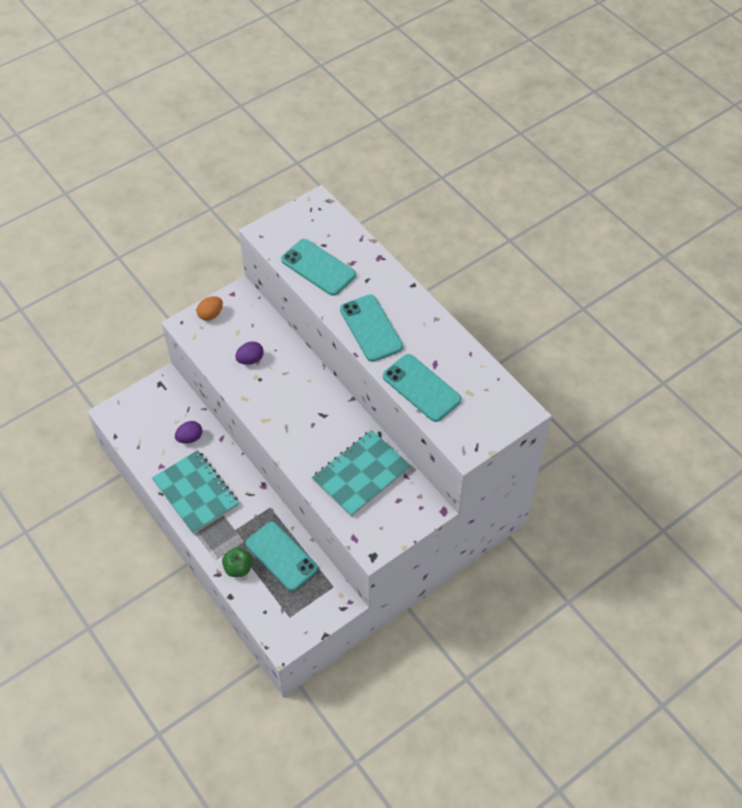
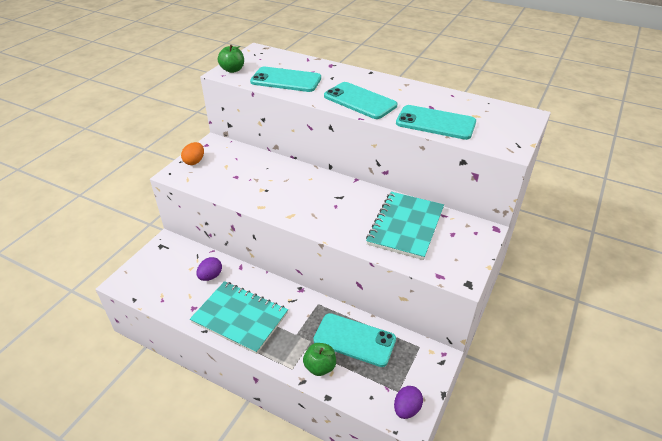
camera: 25 degrees left, 15 degrees down
purple egg [235,341,264,365] -> purple egg moved to [394,386,423,419]
none -> green apple [218,45,244,73]

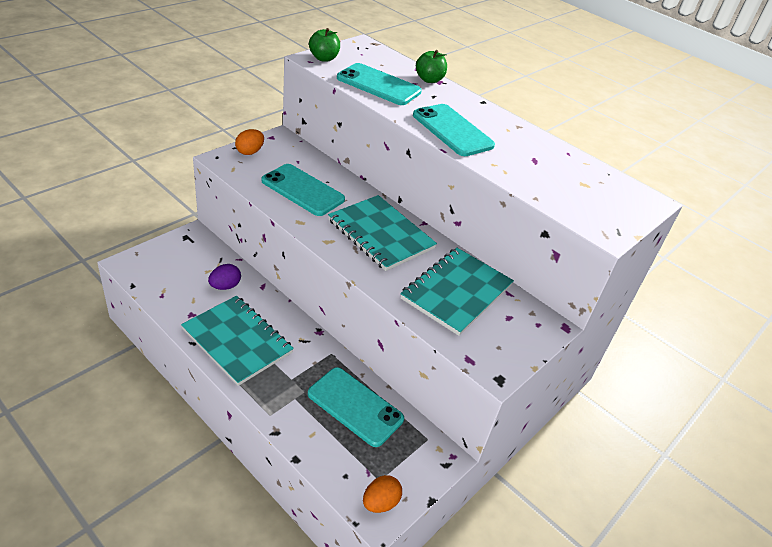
camera: 10 degrees right, 0 degrees up
green apple [303,343,336,376] -> green apple moved to [416,50,447,83]
purple egg [394,386,423,419] -> orange egg [363,475,402,513]
turquoise phone [396,105,476,140] -> turquoise phone moved to [261,164,345,216]
none -> turquoise notebook [328,195,437,271]

